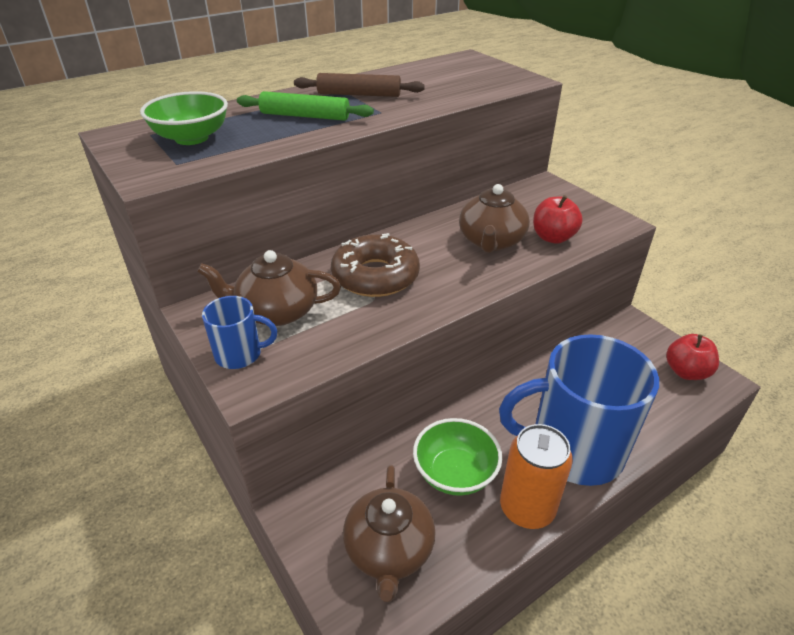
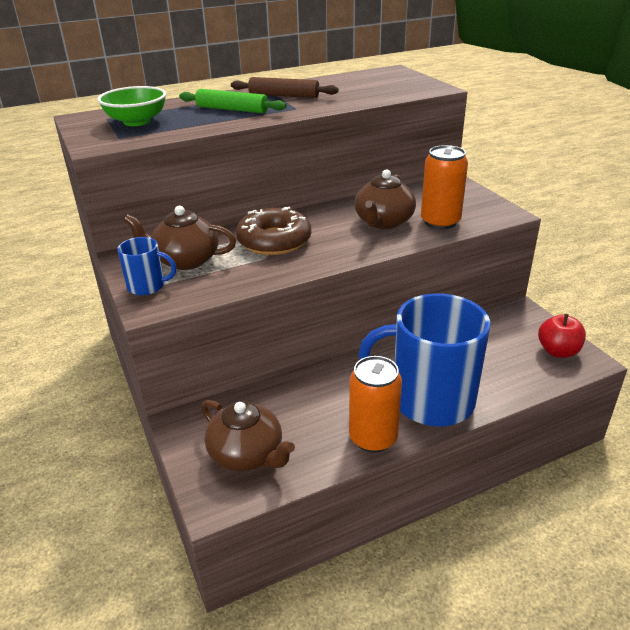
camera: 10 degrees right, 5 degrees down
brown teapot [343,465,436,602] -> brown teapot turned 60 degrees counterclockwise [201,400,295,471]
green bowl [413,418,502,496] -> none
red apple [533,195,583,244] -> orange can [421,145,468,229]

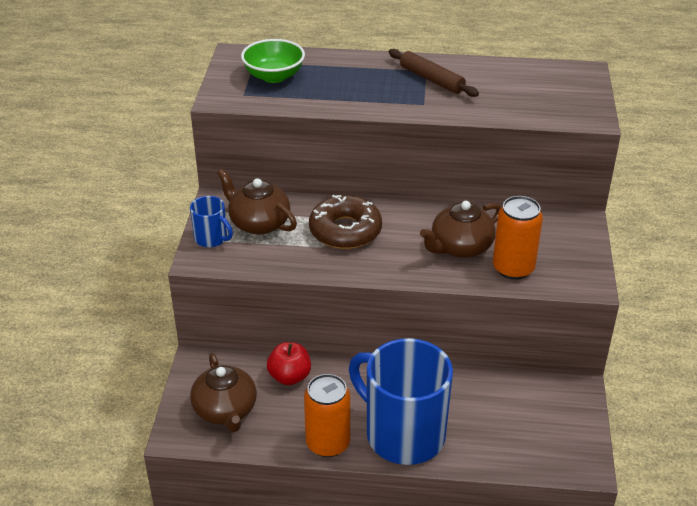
camera: 30 degrees right, 5 degrees up
green rolling pin [179,89,286,113] -> none
red apple [538,314,586,358] -> red apple moved to [267,342,311,385]

